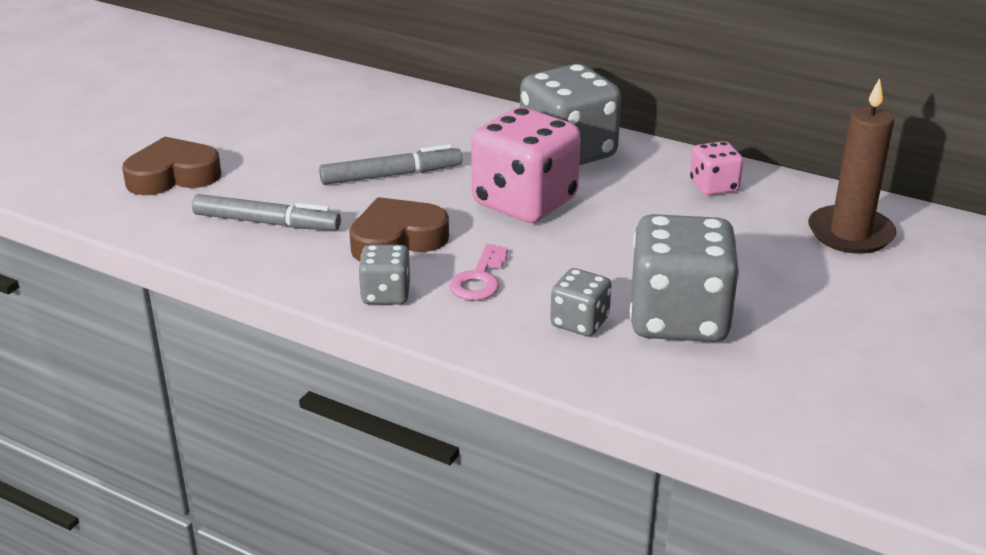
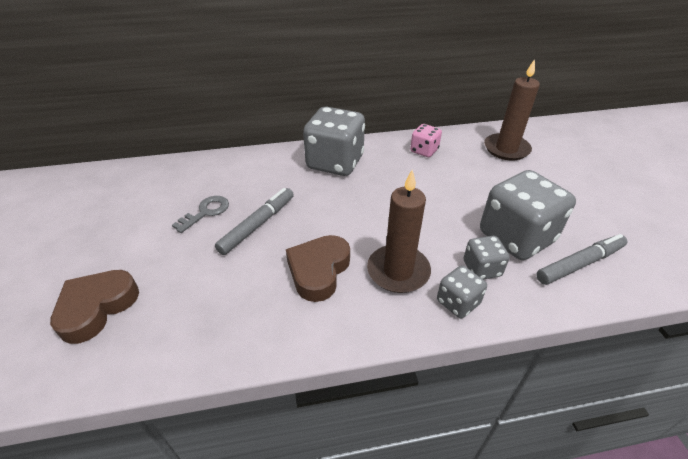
camera: 40 degrees left, 10 degrees up
grey marker [192,194,341,231] -> grey marker moved to [536,234,627,285]
grey dice [358,245,411,304] -> grey dice moved to [437,265,487,318]
pink key [449,244,508,300] -> brown candle [367,169,431,293]
pink dice [471,107,581,223] -> none
none -> grey key [172,196,229,233]

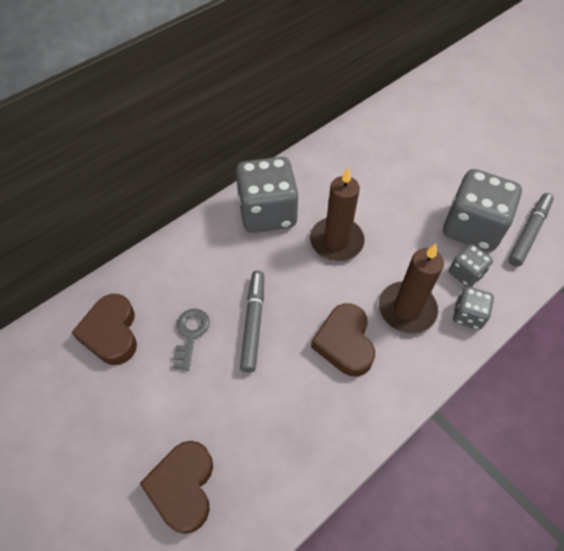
camera: 30 degrees left, 15 degrees up
pink dice [410,124,442,157] -> none
brown candle [484,59,540,161] -> brown candle moved to [310,167,365,261]
none -> brown heart [71,294,137,365]

